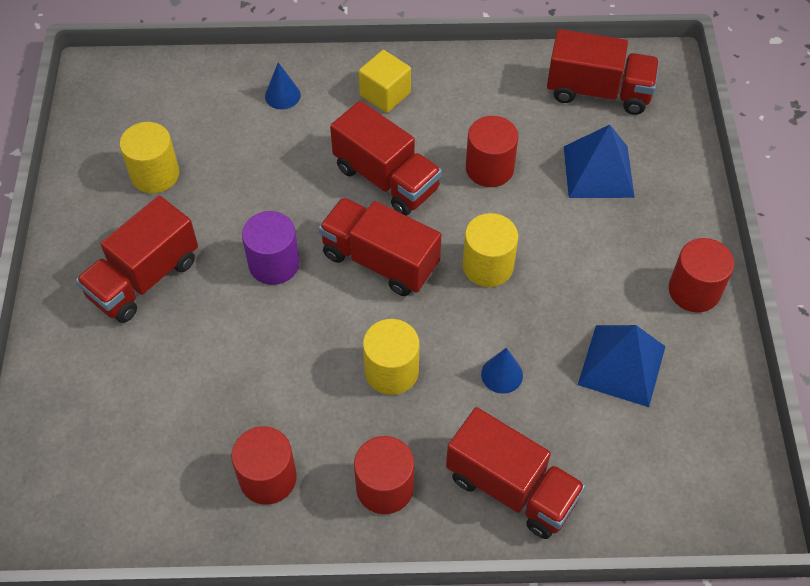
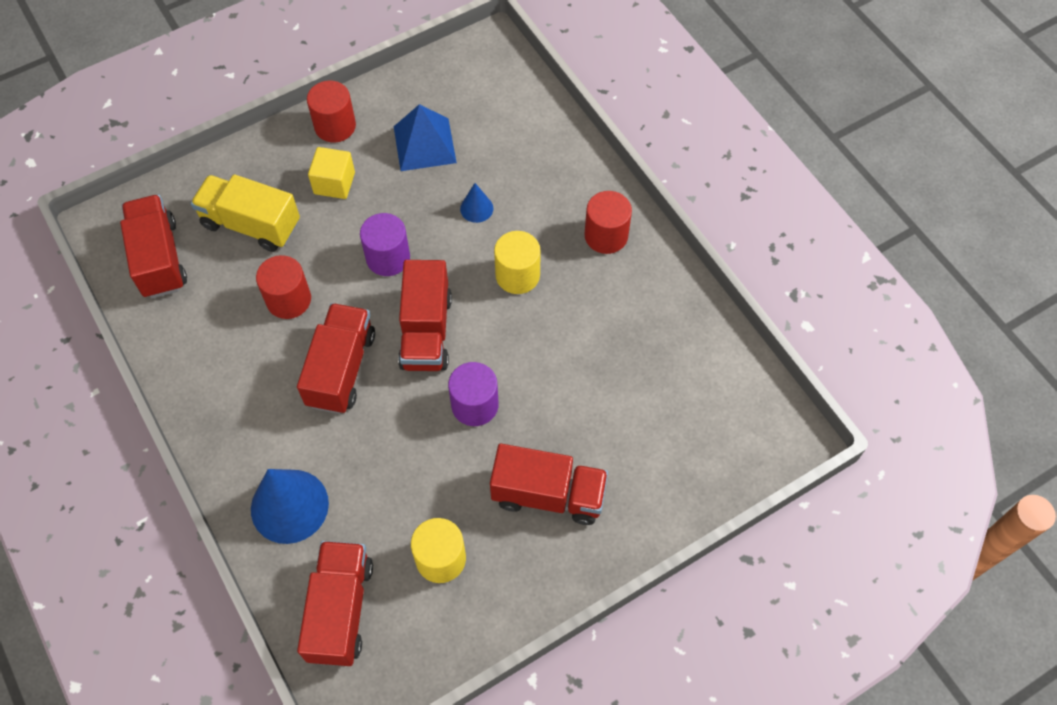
camera: 120 degrees left, 5 degrees up
red cylinder [231,426,297,505] -> none
blue cone [265,62,301,109] -> blue cone [251,469,329,544], size x2.05
yellow cube [359,50,411,113] -> yellow cube moved to [308,147,355,199]
red truck [446,407,586,539] -> red truck moved to [297,541,373,666]
yellow cylinder [462,213,518,287] -> purple cylinder [360,213,410,276]
blue pyramid [564,125,635,198] -> yellow truck [190,174,300,252]

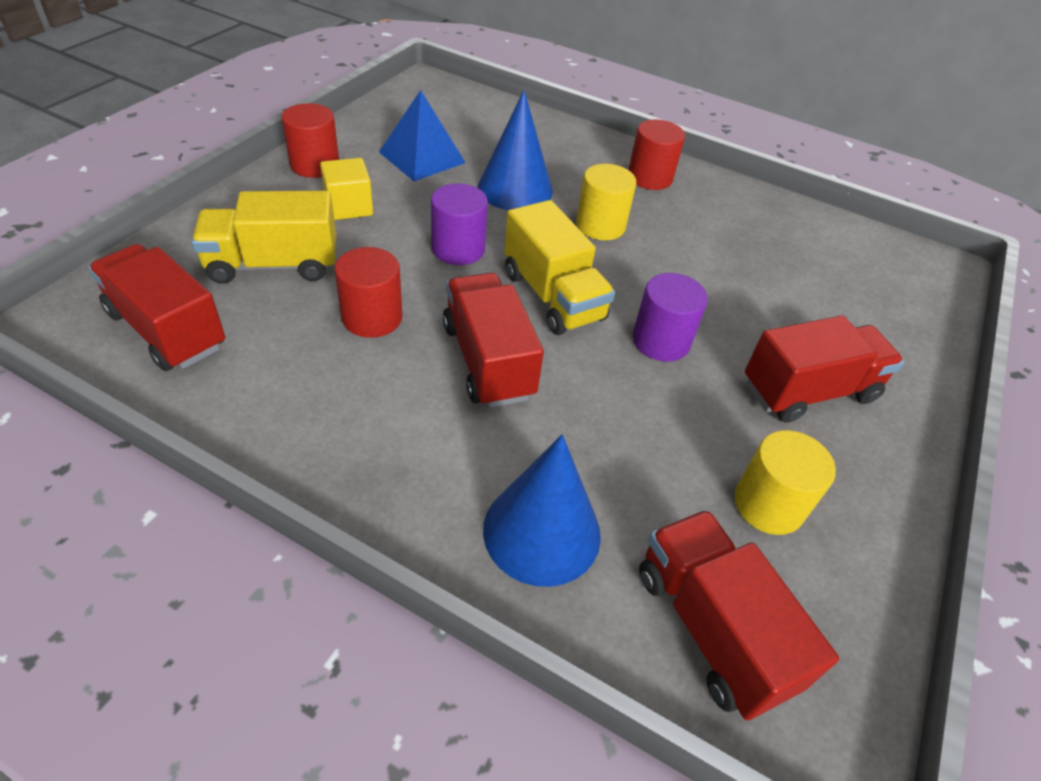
camera: 35 degrees left, 15 degrees down
red truck [398,260,452,371] -> yellow truck [504,200,615,335]
blue cone [460,183,493,223] -> blue cone [477,90,553,210], size x2.05

